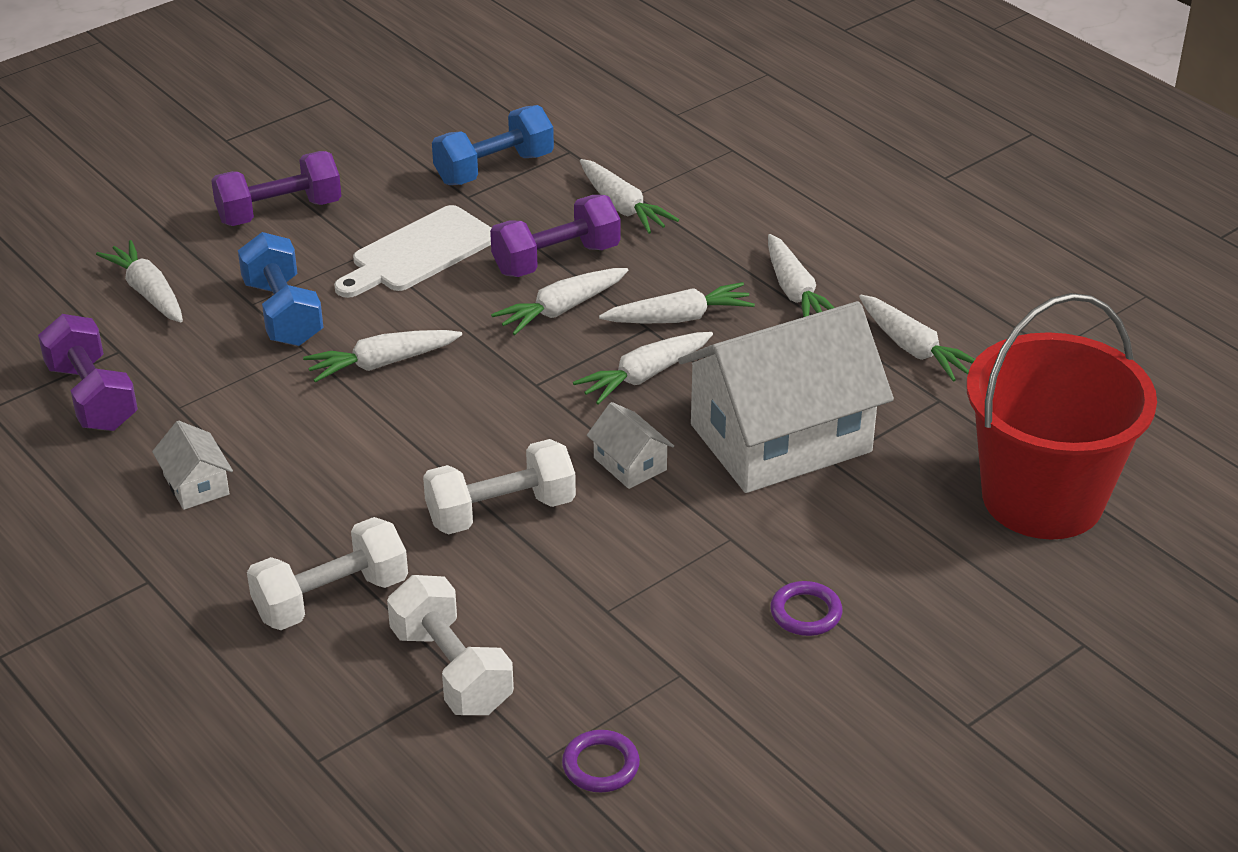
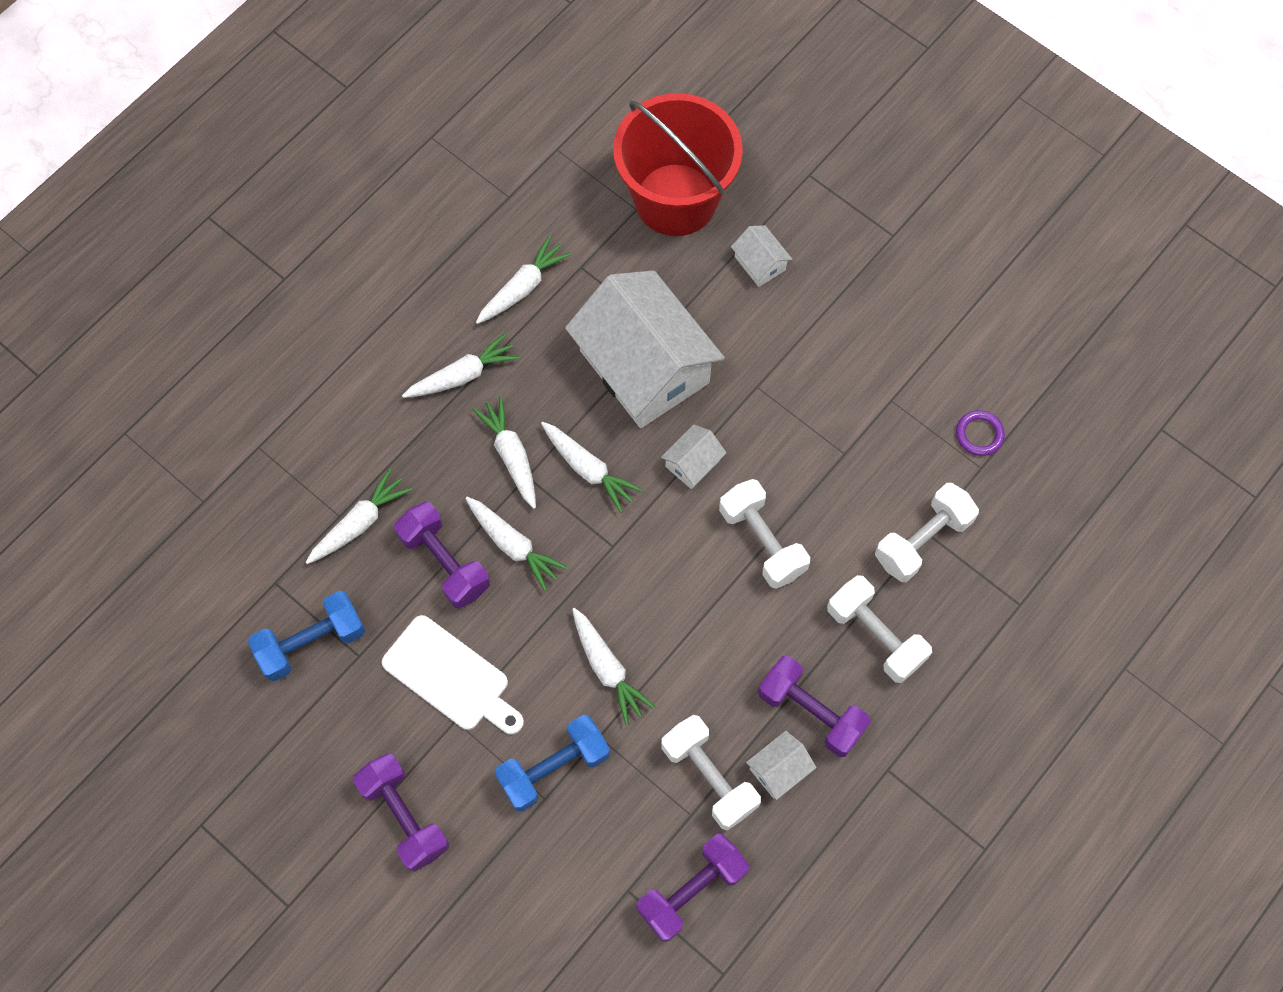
camera: 100 degrees left, 30 degrees up
white carrot [96,240,183,323] -> none
blue dumbbell [432,105,554,185] -> blue dumbbell turned 75 degrees counterclockwise [248,591,365,681]
purple ring [770,581,842,636] -> none
none -> white dumbbell [661,715,761,830]
none -> white house [731,225,793,287]
none -> purple dumbbell [758,656,871,757]

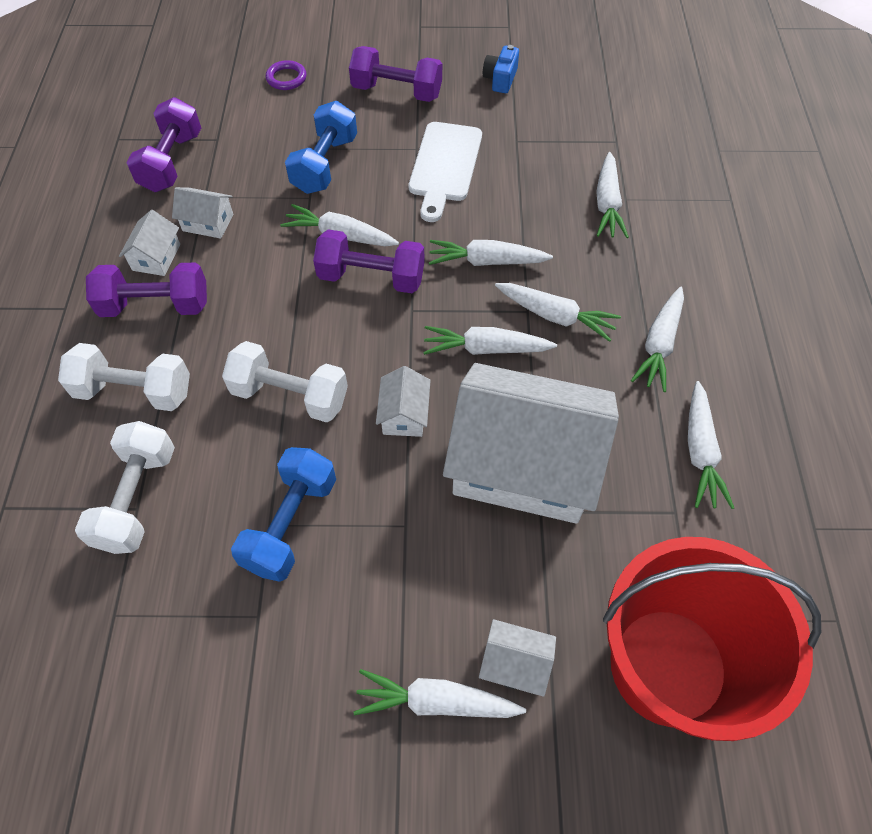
camera: 140 degrees right, 10 degrees down
blue dumbbell [248,591,365,681] -> blue dumbbell moved to [231,447,336,582]
white cutting board [382,615,524,735] -> white cutting board turned 75 degrees counterclockwise [409,122,482,222]
purple dumbbell [394,502,490,609] -> purple dumbbell moved to [313,229,425,293]
white dumbbell [661,715,761,830] -> white house [172,187,234,239]
purple ring [956,410,1005,456] -> purple ring moved to [265,60,307,90]
none -> white carrot [353,669,526,718]
none -> blue camera [483,45,519,93]

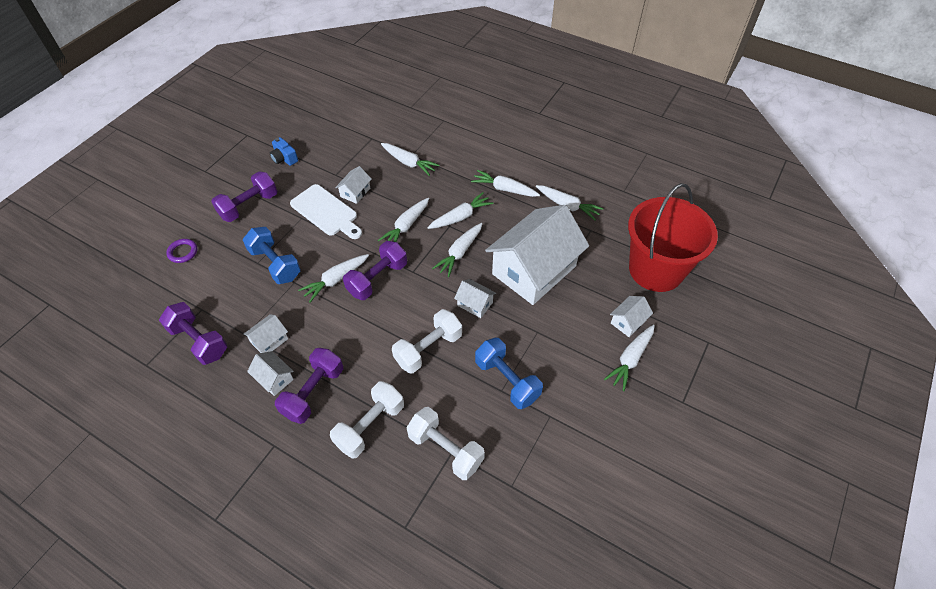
camera: 60 degrees left, 5 degrees down
white carrot [631,287,684,392] -> white carrot turned 150 degrees clockwise [471,170,540,197]
none -> white house [335,166,372,204]

